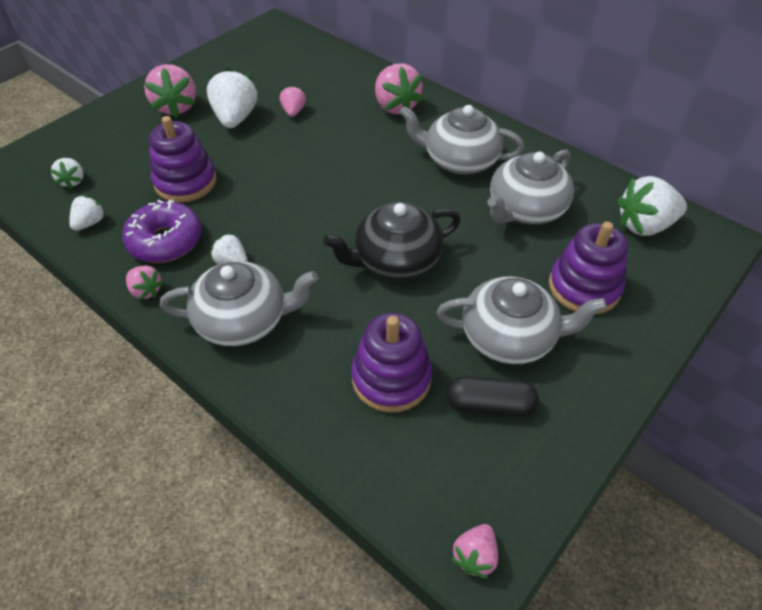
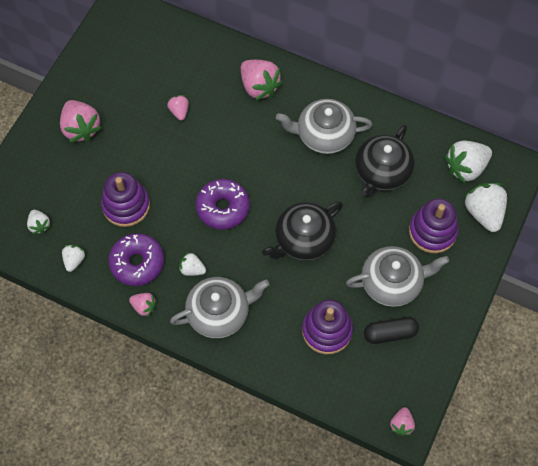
camera: 15 degrees left, 15 degrees up
white strawberry [207,68,257,128] -> white strawberry moved to [463,183,507,232]
grey teapot [487,150,574,224] -> black teapot [355,124,415,198]
none -> purple donut [196,179,250,230]

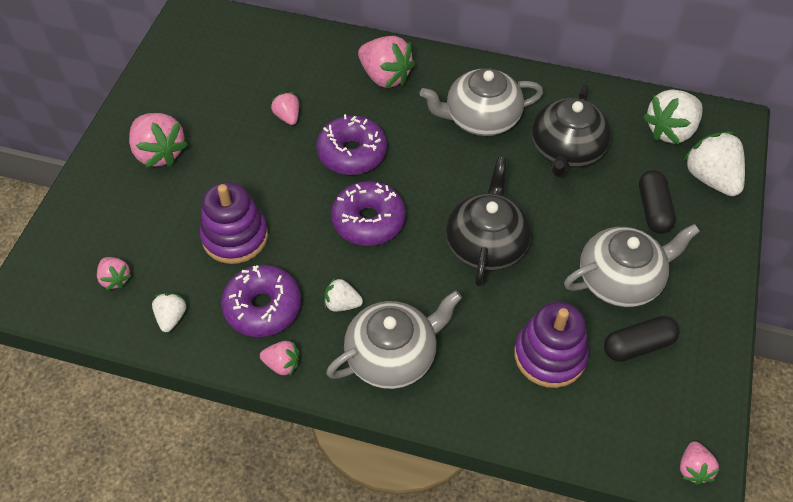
camera: 10 degrees left, 10 degrees down
white strawberry [27,210,50,234] -> pink strawberry [97,257,132,290]
black teapot [262,201,343,261] -> black teapot turned 150 degrees clockwise [446,157,531,286]
purple stacking toy [409,198,459,253] -> black capsule [639,170,676,234]
none -> purple donut [316,114,387,175]

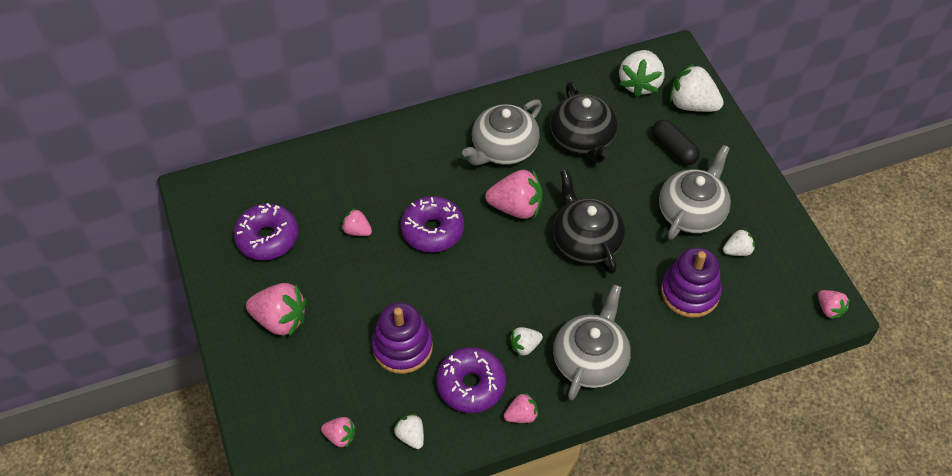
camera: 35 degrees left, 0 degrees up
purple donut [331,181,406,246] -> purple donut moved to [233,203,298,260]
pink strawberry [358,36,415,88] -> pink strawberry moved to [485,169,543,219]
black capsule [604,316,679,362] -> white strawberry [723,228,755,256]

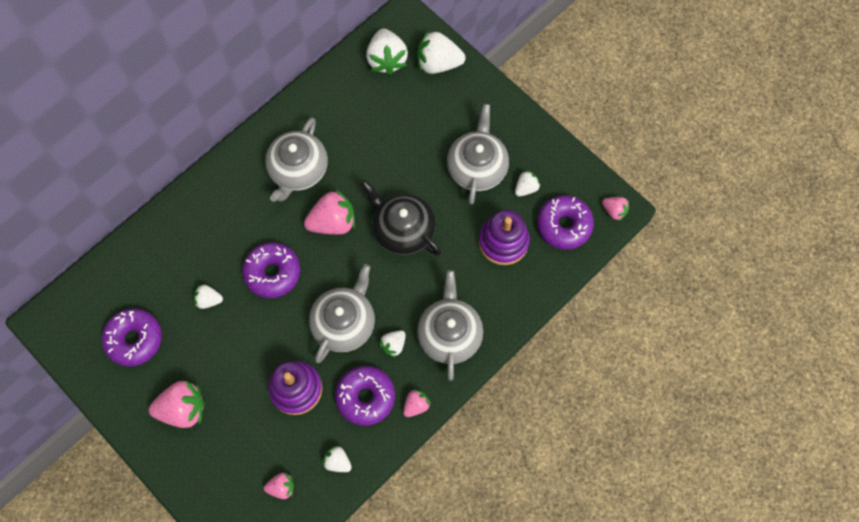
camera: 25 degrees left, 15 degrees up
pink strawberry [341,208,372,236] -> white strawberry [194,285,223,309]
black teapot [550,81,618,163] -> none
black capsule [652,120,700,165] -> none
none -> grey teapot [309,264,375,363]
none -> purple donut [537,195,594,250]

